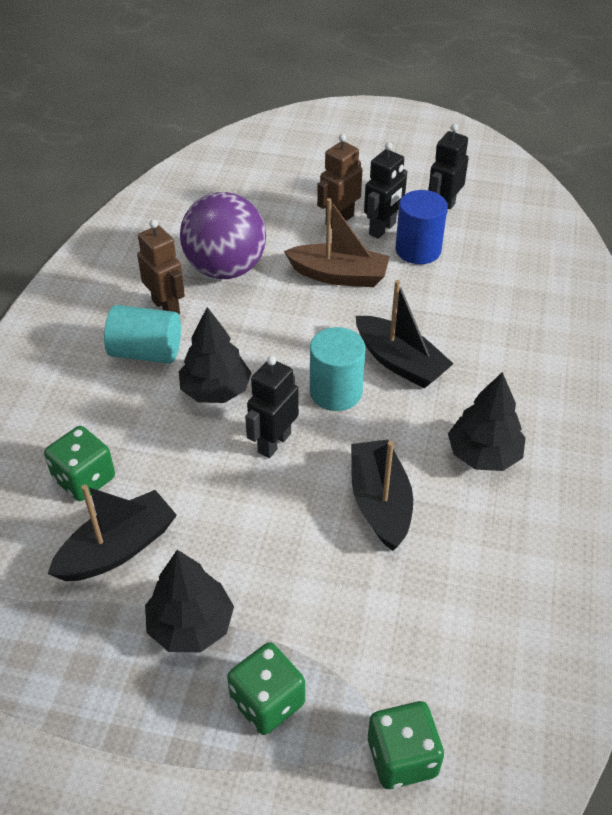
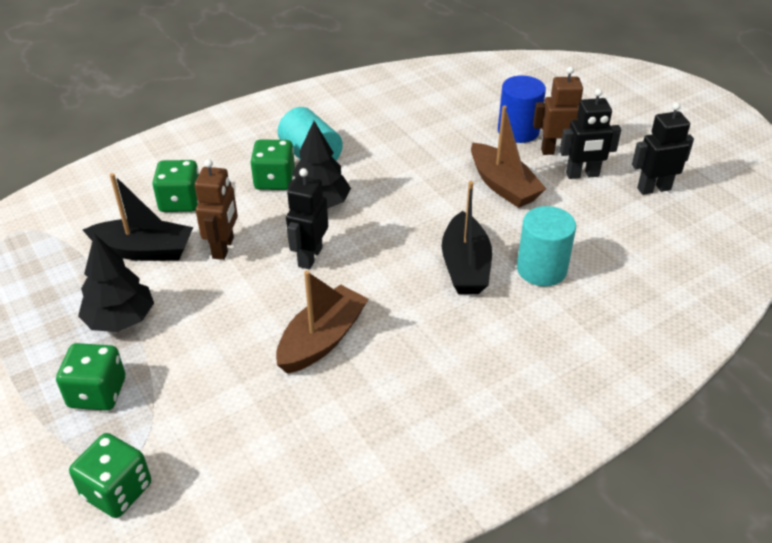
camera: 45 degrees right, 5 degrees down
brown robot [137,220,185,315] -> brown robot moved to [195,159,238,260]
purple ball [180,192,266,279] -> none
black robot [245,356,299,458] -> black robot turned 60 degrees counterclockwise [286,168,328,269]
turquoise cylinder [310,327,365,411] -> turquoise cylinder moved to [517,206,576,286]
black boat [351,440,413,551] -> brown boat [276,270,369,374]
blue cylinder [396,190,447,264] -> blue cylinder moved to [498,75,546,143]
black tree [448,372,526,471] -> none
none -> green dice [250,140,295,190]

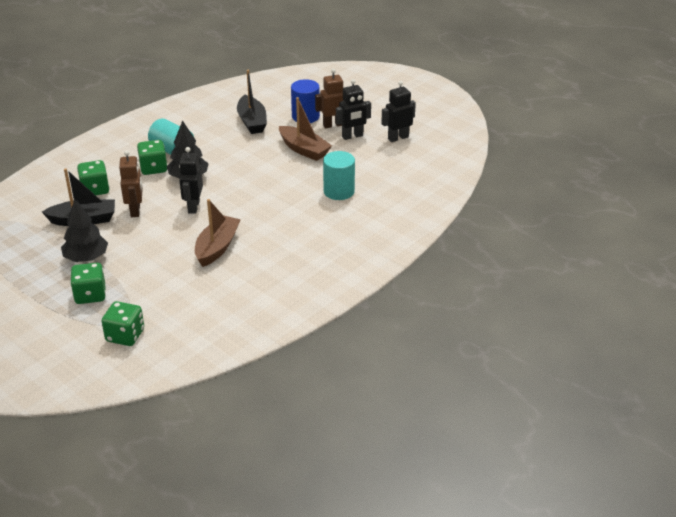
camera: 15 degrees left, 5 degrees down
black boat [442,181,492,294] -> black boat moved to [237,70,267,134]

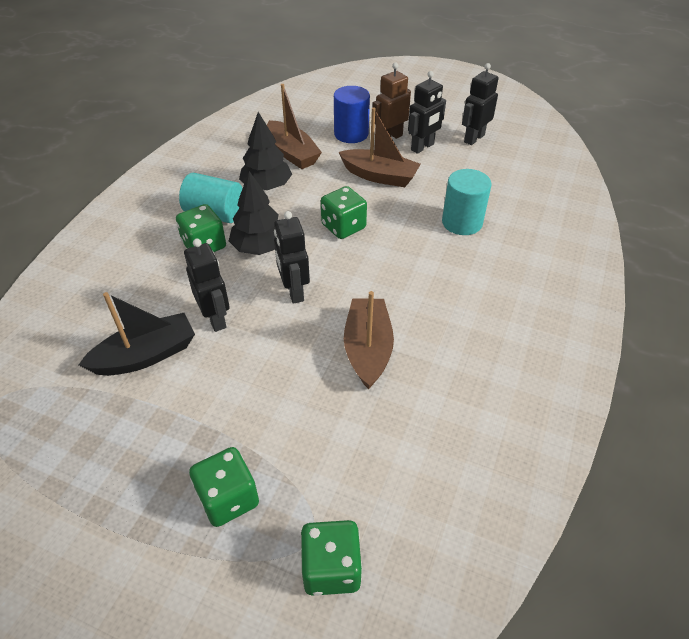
camera: 20 degrees left, 10 degrees up
black tree [61,199,108,262] -> black tree moved to [239,112,292,190]
green dice [77,160,109,195] -> green dice moved to [321,186,367,239]
brown robot [119,150,143,217] -> black robot [184,239,230,332]
black boat [237,70,267,134] -> brown boat [267,84,322,169]

